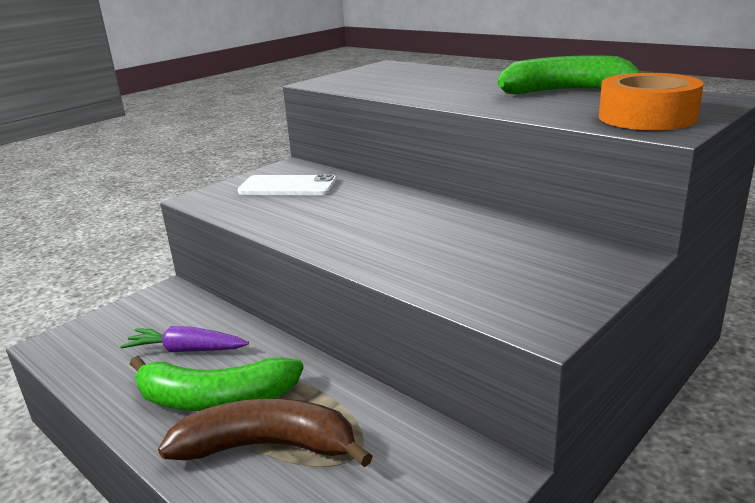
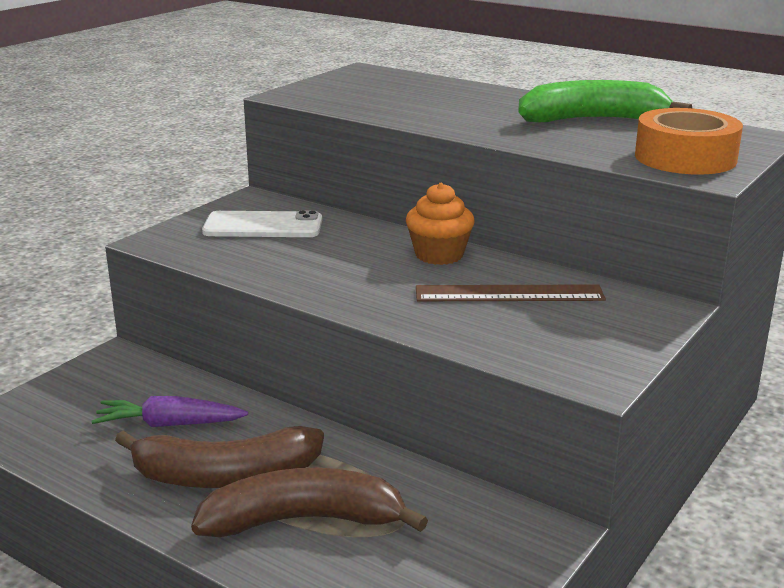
camera: 10 degrees left, 0 degrees up
green banana [130,356,304,411] -> brown banana [115,426,324,488]
none -> orange cupcake [406,183,474,265]
none -> brown ruler [416,284,606,301]

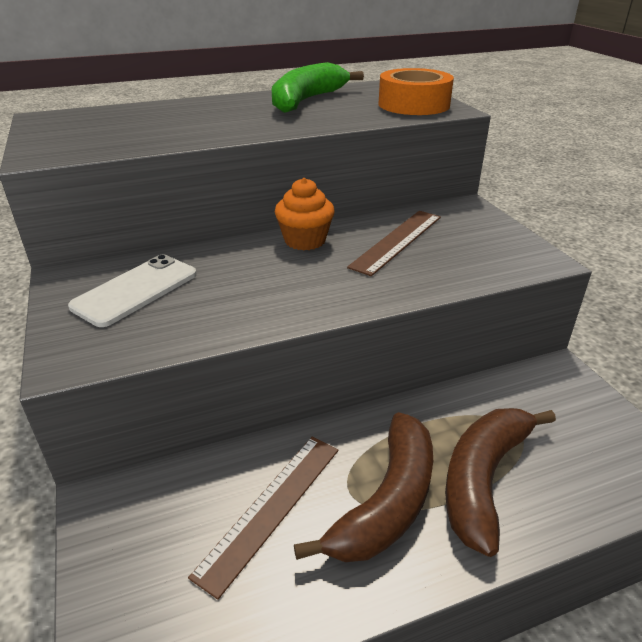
camera: 55 degrees left, 10 degrees up
purple carrot [92,396,248,427] -> brown ruler [188,437,339,600]

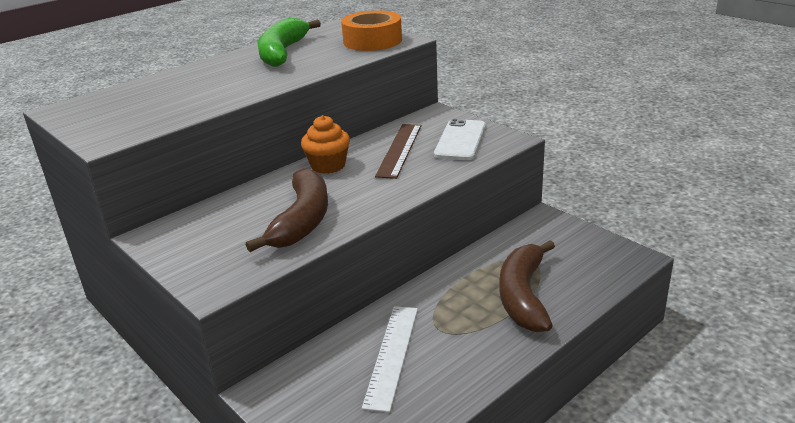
camera: 20 degrees left, 5 degrees down
white phone [68,254,197,327] -> white phone moved to [434,119,486,160]
brown ruler [188,437,339,600] -> white ruler [362,306,418,413]
brown banana [294,412,433,562] -> brown banana moved to [246,168,328,252]

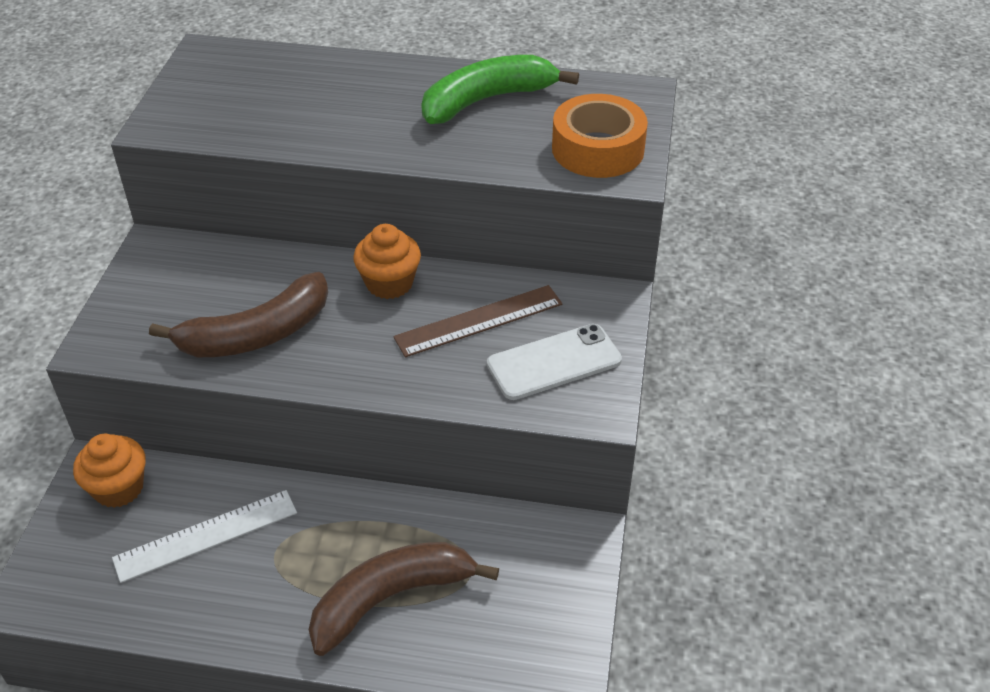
camera: 50 degrees right, 15 degrees up
none -> orange cupcake [73,434,146,508]

